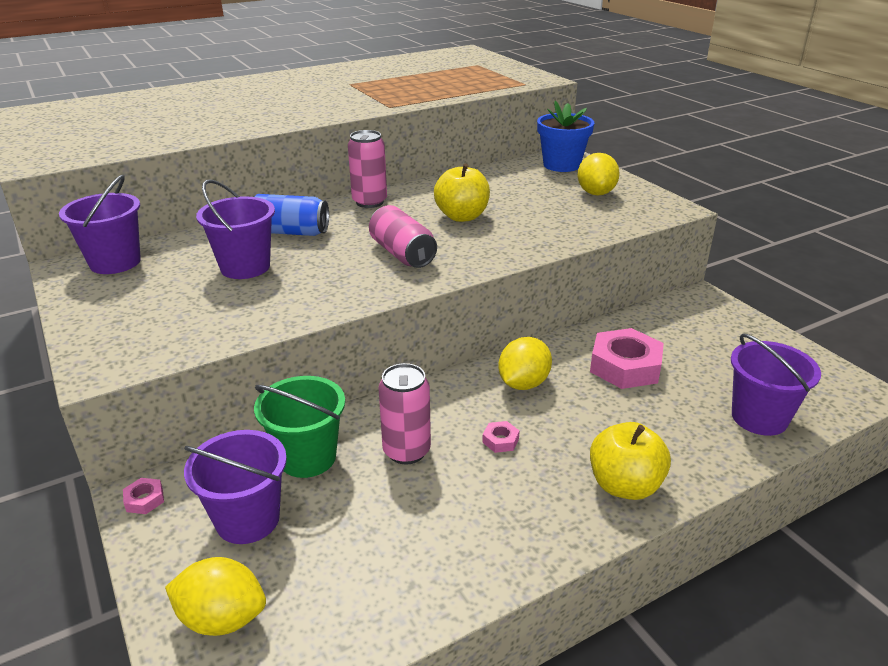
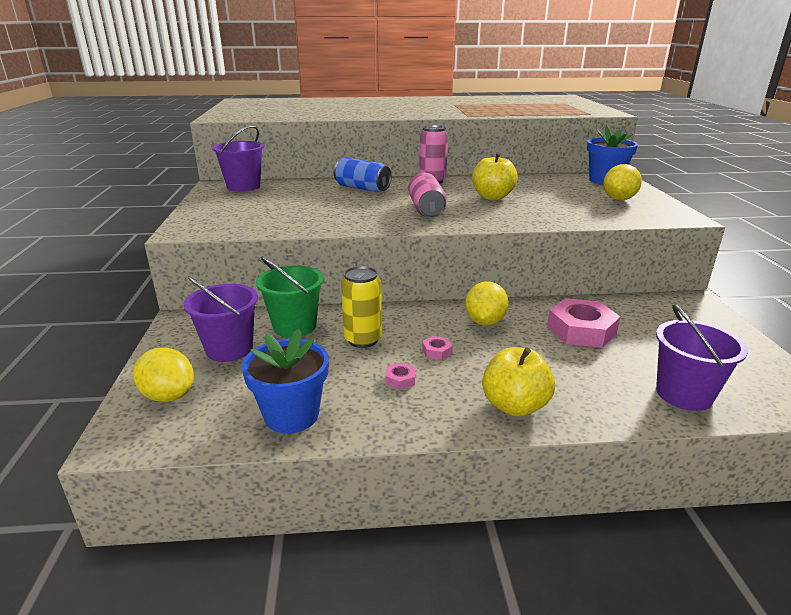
camera: 25 degrees right, 5 degrees down
pink nut [123,478,164,514] -> pink nut moved to [385,362,416,390]
purple bucket [196,179,275,279] -> none
pink can [378,363,431,465] -> yellow can [341,266,382,348]
yellow lemon [498,337,552,390] -> yellow lemon turned 45 degrees counterclockwise [465,281,509,326]
none -> blue flower pot [242,329,329,433]

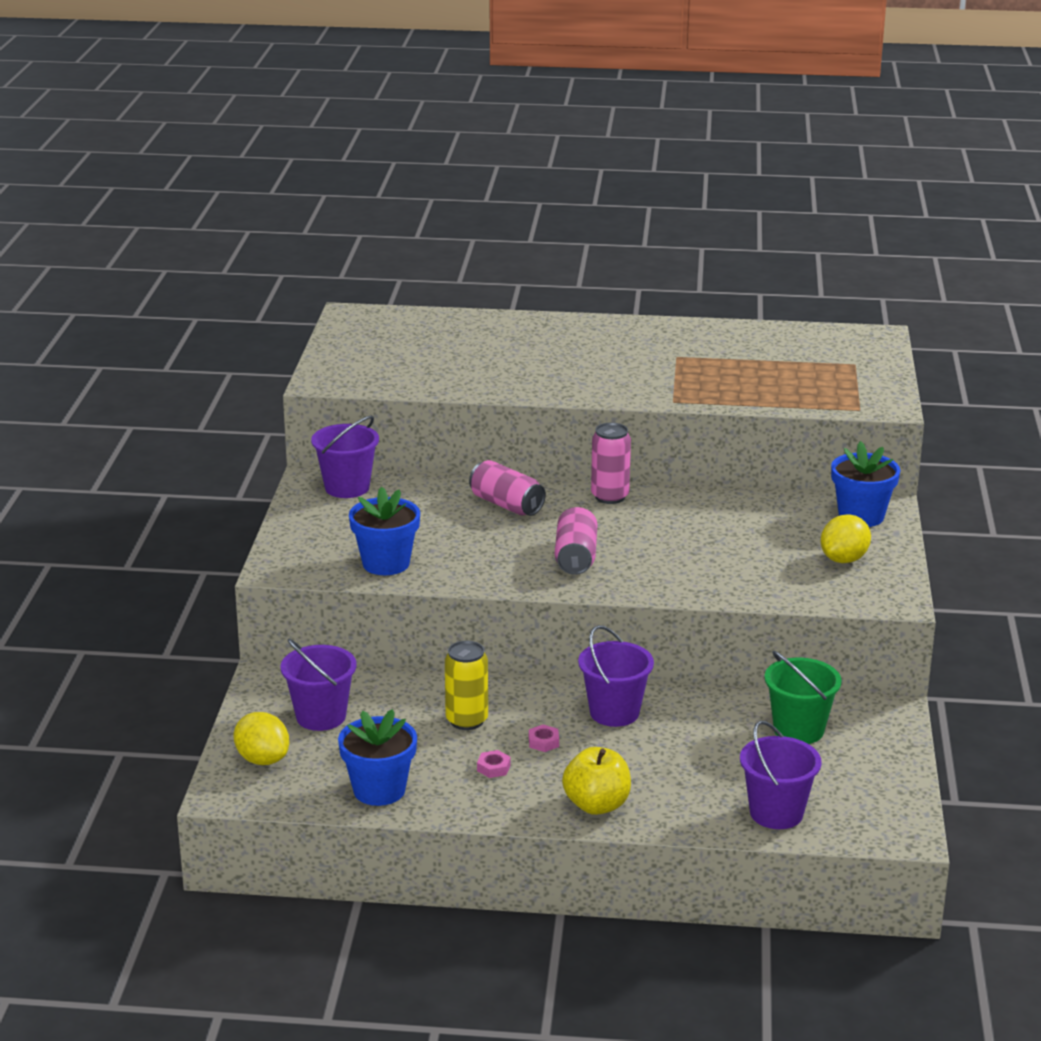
camera: 10 degrees right, 0 degrees up
green bucket [256,257,324,338] -> green bucket moved to [764,651,842,744]
blue can [334,157,392,192] -> pink can [469,460,546,516]
yellow lemon [465,281,509,326] -> purple bucket [578,625,654,727]
yellow apple [472,152,518,200] -> none
pink nut [547,298,620,348] -> none
none -> blue flower pot [349,487,420,575]

